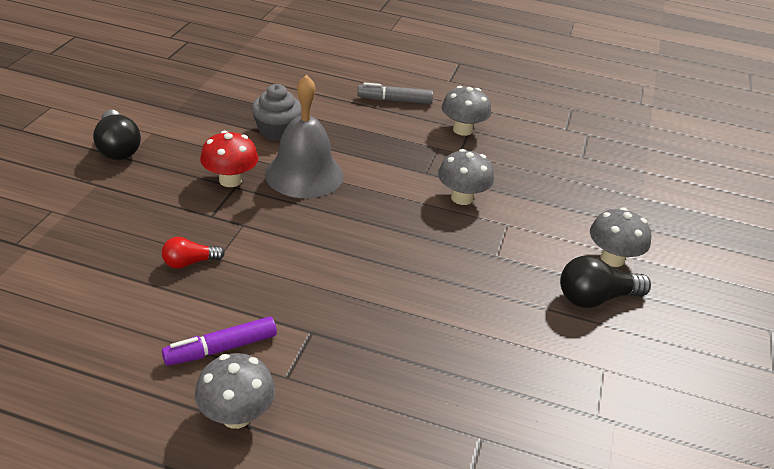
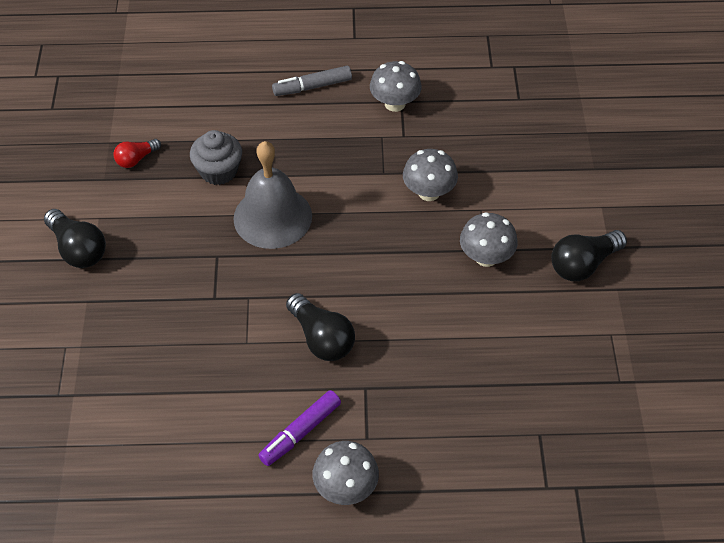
camera: 15 degrees left, 15 degrees up
red light bulb [162,237,225,269] -> red light bulb moved to [113,139,161,168]
red mushroom [200,130,258,187] -> none
grey mushroom [590,207,651,267] -> grey mushroom moved to [460,212,518,267]
none -> black light bulb [286,293,355,361]

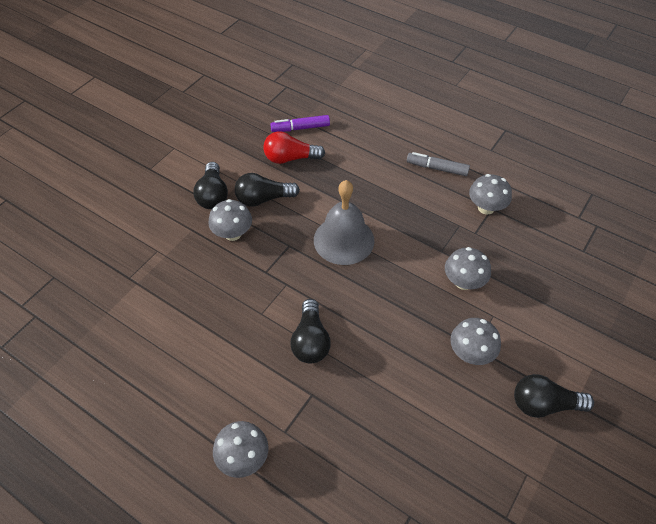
camera: 35 degrees right, 0 degrees up
red light bulb [113,139,161,168] -> red light bulb [264,131,325,164], size x1.64
grey cupcake [190,130,242,185] -> none
purple marker [258,390,341,466] -> purple marker moved to [270,115,330,132]
none -> grey mushroom [209,199,252,241]
none -> black light bulb [235,173,300,207]

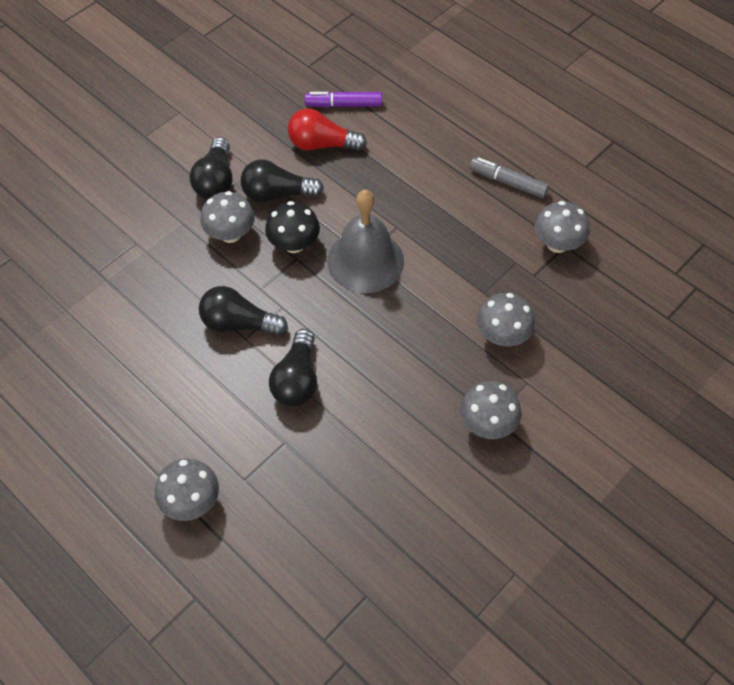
camera: 10 degrees right, 5 degrees up
black light bulb [514,374,594,418] -> black light bulb moved to [199,286,288,336]
none -> black mushroom [265,201,320,253]

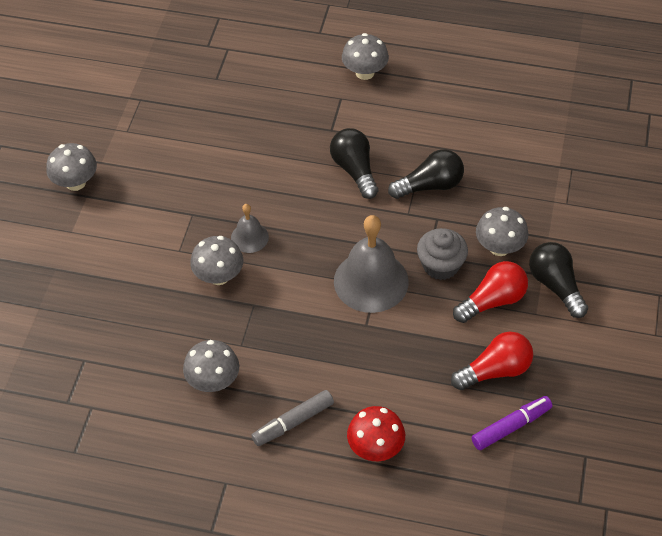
camera: 150 degrees right, 5 degrees down
black light bulb [241,159,324,203] -> red light bulb [453,261,528,323]
black mushroom [265,201,320,253] -> grey cupcake [417,228,468,280]
grey mushroom [460,381,521,439] -> grey mushroom moved to [46,143,97,191]
grey marker [469,157,549,198] -> grey marker turned 150 degrees clockwise [251,390,334,446]
none -> grey bell [231,204,269,253]
none -> red mushroom [347,406,405,461]

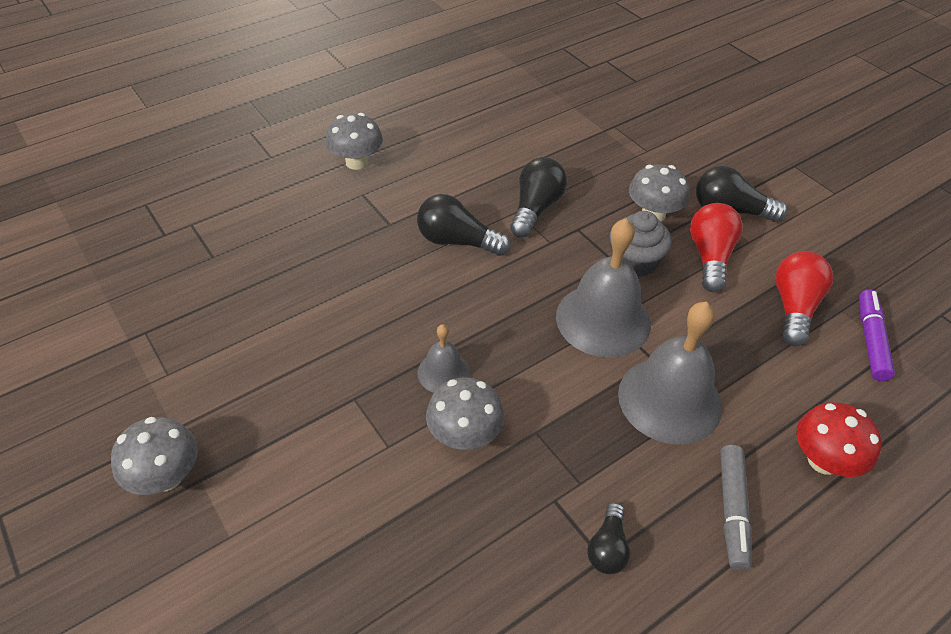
camera: 50 degrees left, 5 degrees down
grey mushroom [183,340,239,392] -> black light bulb [587,503,630,574]
none -> grey bell [618,302,722,445]

